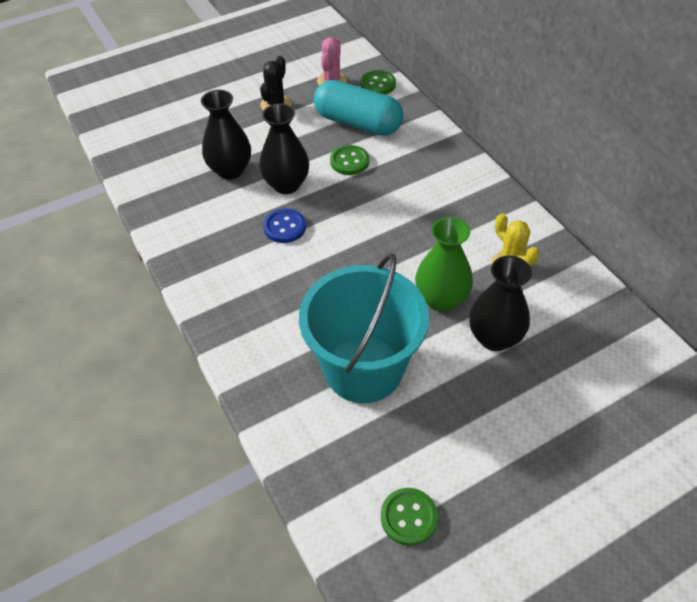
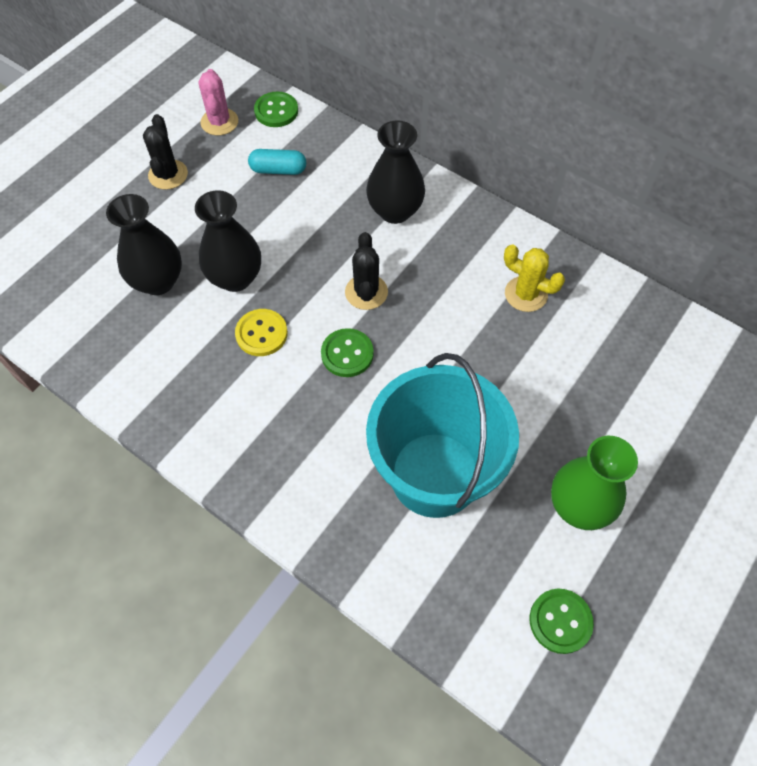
camera: 25 degrees left, 10 degrees up
blue button [263,209,306,243] -> yellow button [235,309,288,356]
turquoise capsule [314,80,403,136] -> turquoise capsule [248,149,306,175], size x0.50
green button [330,145,369,175] -> green button moved to [321,328,374,377]
green vase [415,217,473,312] -> green vase moved to [551,436,638,530]
black vase [469,256,532,351] -> black vase moved to [366,120,425,224]
none -> black cactus [345,232,388,310]

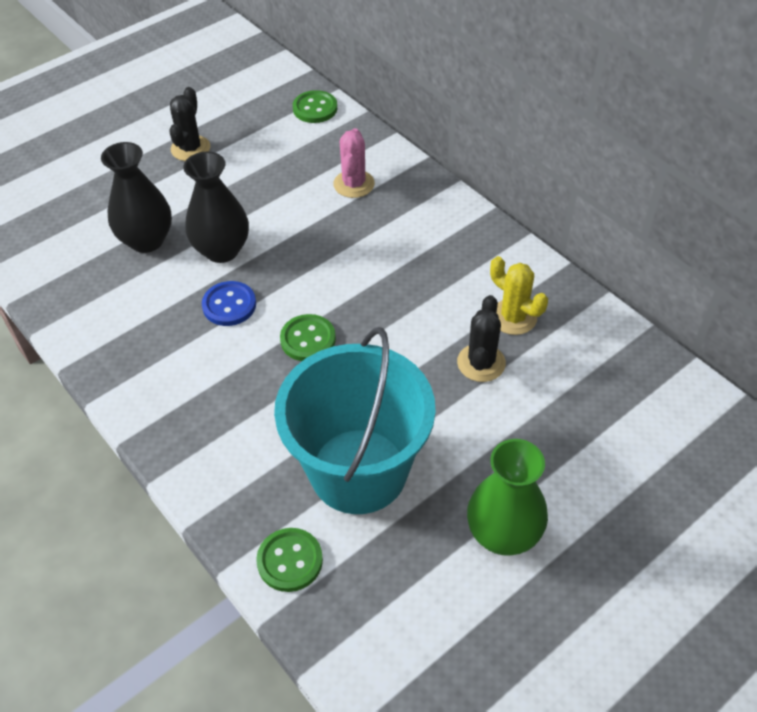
camera: 15 degrees right, 10 degrees down
pink cactus [199,69,238,136] -> pink cactus moved to [333,128,375,198]
yellow button [235,309,288,356] -> blue button [202,281,256,326]
turquoise capsule [248,149,306,175] -> none
black cactus [345,232,388,310] -> black cactus moved to [457,295,506,382]
black vase [366,120,425,224] -> none
green button [530,589,594,654] -> green button moved to [256,528,323,592]

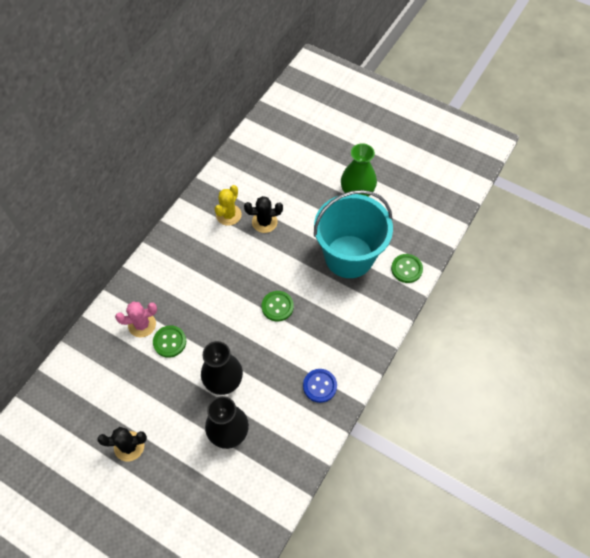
camera: 110 degrees left, 10 degrees up
blue button [202,281,256,326] -> blue button moved to [303,369,337,403]
green button [293,90,337,123] -> green button moved to [153,325,186,358]

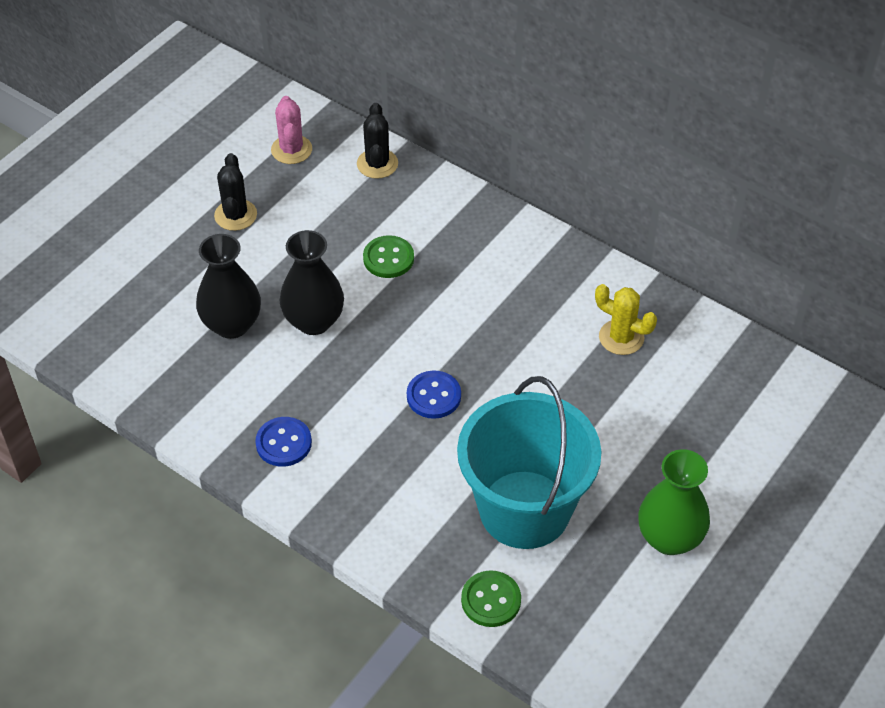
camera: 95 degrees right, 10 degrees down
pink cactus [115,301,157,337] -> pink cactus moved to [271,96,312,164]
black cactus [244,196,283,233] -> black cactus moved to [357,103,398,179]
green button [262,291,294,321] -> blue button [407,370,461,419]

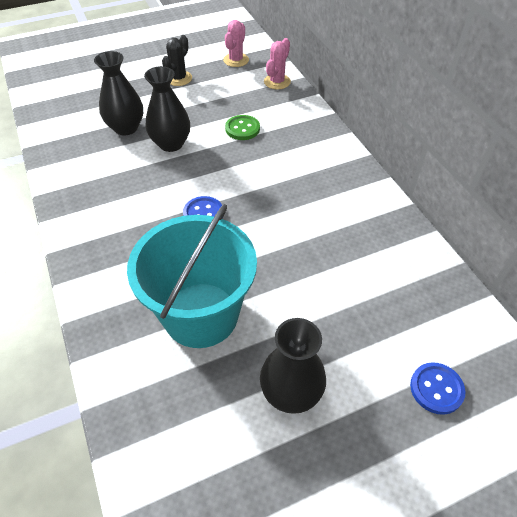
camera: 30 degrees right, 0 degrees up
blue button [255,417,312,467] -> blue button moved to [410,362,465,415]
black cactus [357,103,398,179] -> pink cactus [264,38,291,89]
green button [461,570,521,627] -> none
yellow cactus [595,284,657,355] -> none
green vase [638,449,710,555] -> black vase [260,318,326,414]

